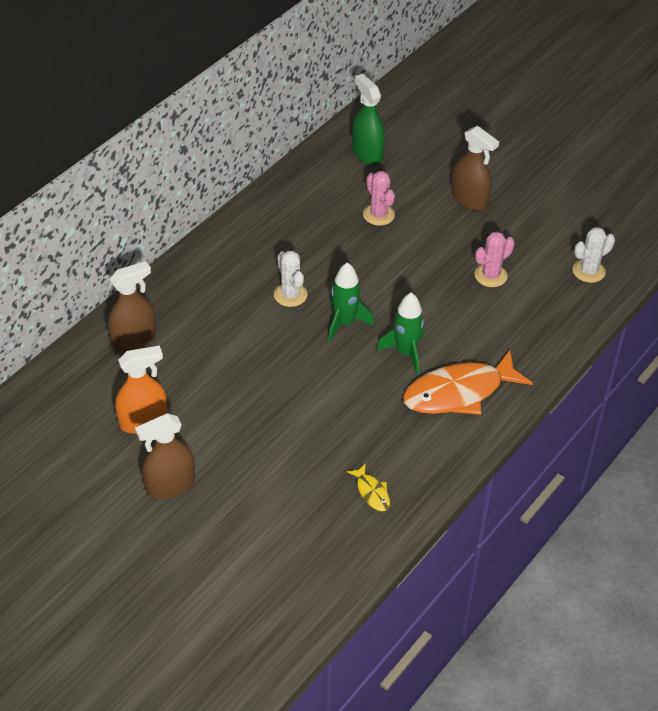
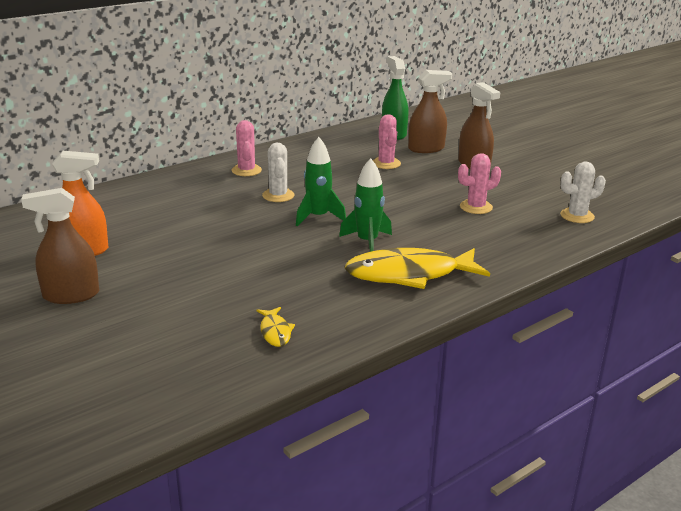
camera: 15 degrees right, 20 degrees down
brown spray bottle [108,261,156,352] -> brown spray bottle moved to [408,70,452,153]
orange fish [403,350,533,415] -> yellow fish [344,248,490,289]
none -> pink cactus [232,120,262,176]

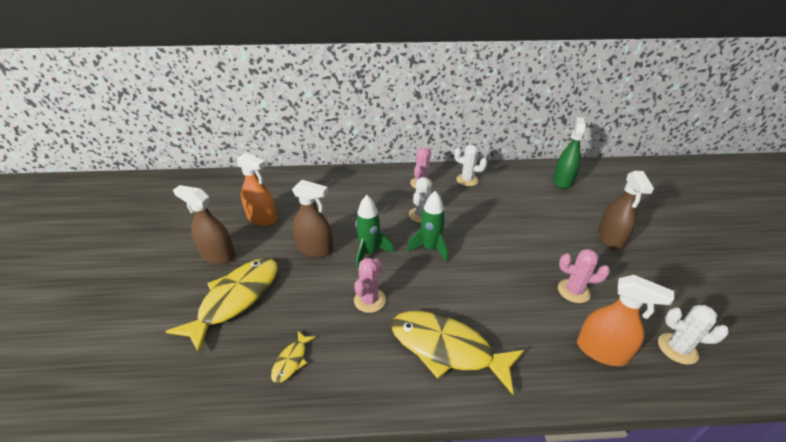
camera: 35 degrees right, 10 degrees up
green rocket [339,158,392,252] -> green rocket moved to [355,195,394,269]
pink cactus [373,114,401,169] -> pink cactus moved to [354,258,386,313]
brown spray bottle [408,70,452,153] -> brown spray bottle moved to [292,180,333,257]
none -> yellow fish [165,258,278,353]
none -> white cactus [454,145,487,186]
none -> orange spray bottle [577,275,674,366]

